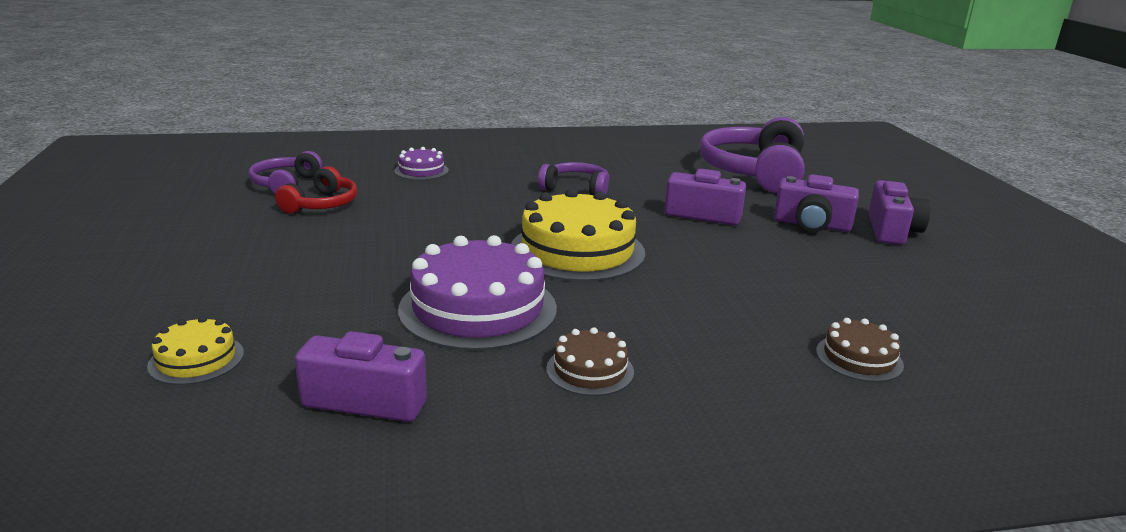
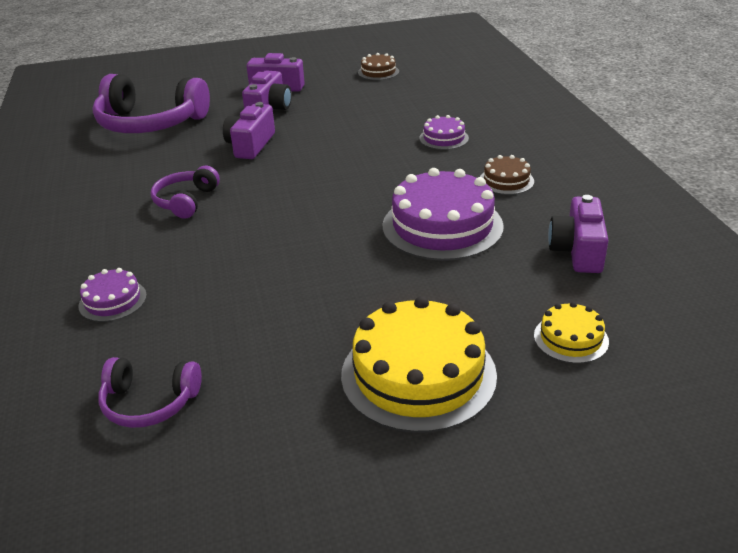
camera: 90 degrees left, 10 degrees up
red headphones [275,166,357,213] -> none
yellow cake [511,189,645,282] -> yellow cake moved to [341,296,497,433]
brown cake [816,318,904,382] -> brown cake moved to [358,53,399,80]
none -> purple cake [419,115,469,150]

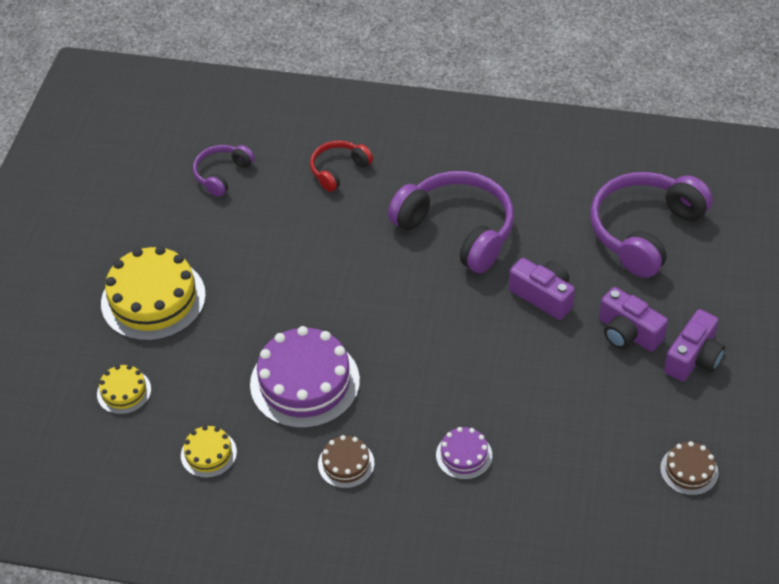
camera: 115 degrees right, 15 degrees up
purple cake [78,268,147,322] -> red headphones [310,140,373,192]
purple headphones [151,166,220,219] -> purple headphones [388,171,514,273], size x1.90
purple camera [548,195,609,273] -> yellow cake [181,425,237,478]

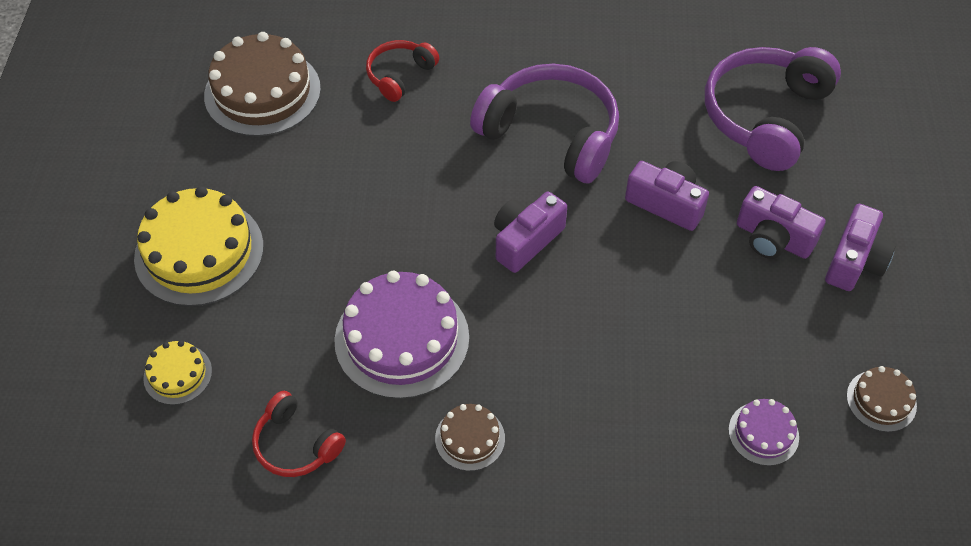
camera: 10 degrees left, 5 degrees up
yellow cake [181,425,237,478] -> red headphones [252,391,346,477]
purple headphones [193,145,255,197] -> brown cake [204,32,321,136]
purple cake [436,427,492,480] -> purple cake moved to [729,399,799,466]
none -> purple camera [494,192,567,273]

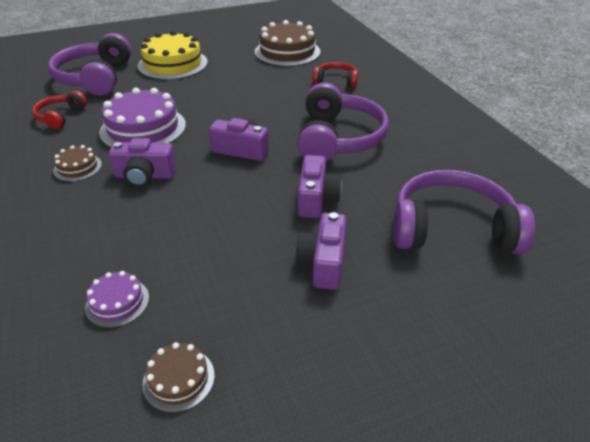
camera: 65 degrees right, 15 degrees down
yellow cake [143,341,212,405] -> purple headphones [48,33,131,96]
purple camera [825,204,895,291] -> purple camera moved to [109,138,176,187]

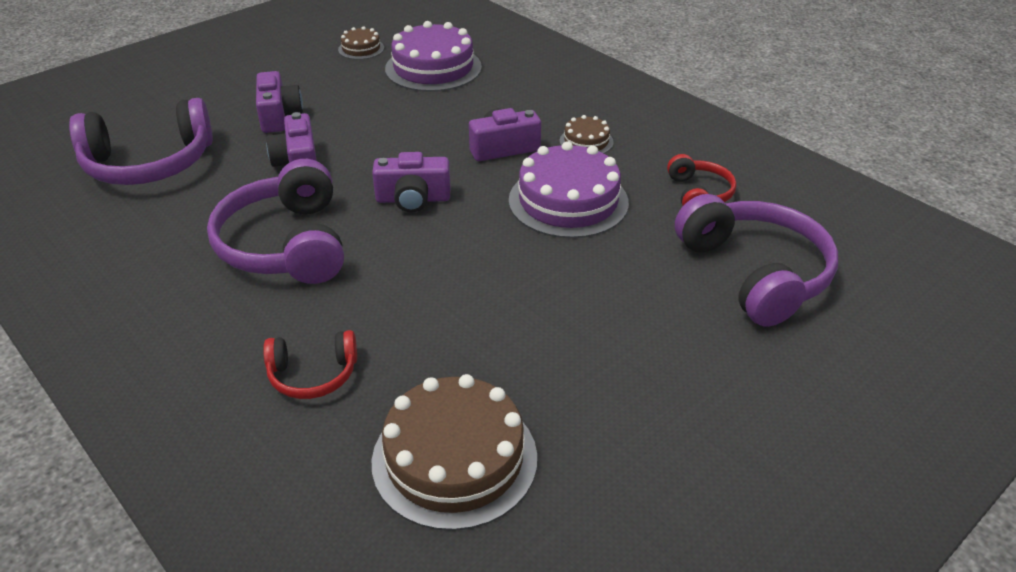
camera: 160 degrees right, 0 degrees up
purple cake [85,271,149,328] -> purple cake [385,21,482,92], size x2.03
yellow cake [138,31,208,80] -> none

